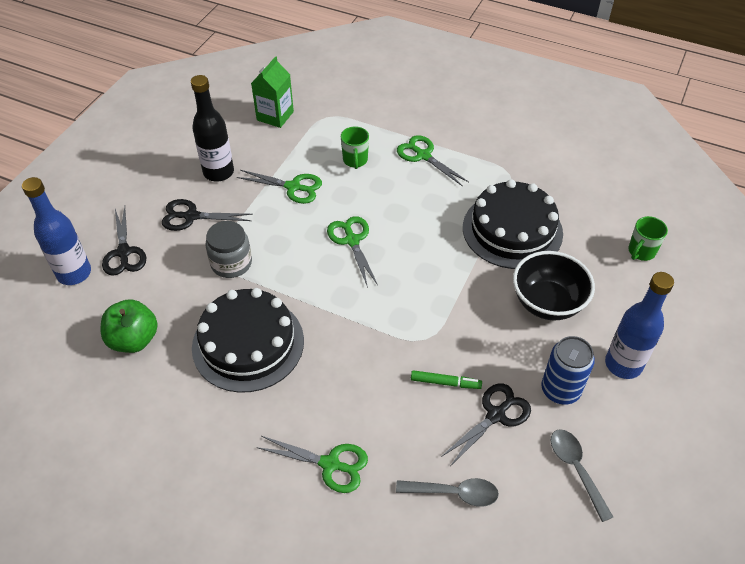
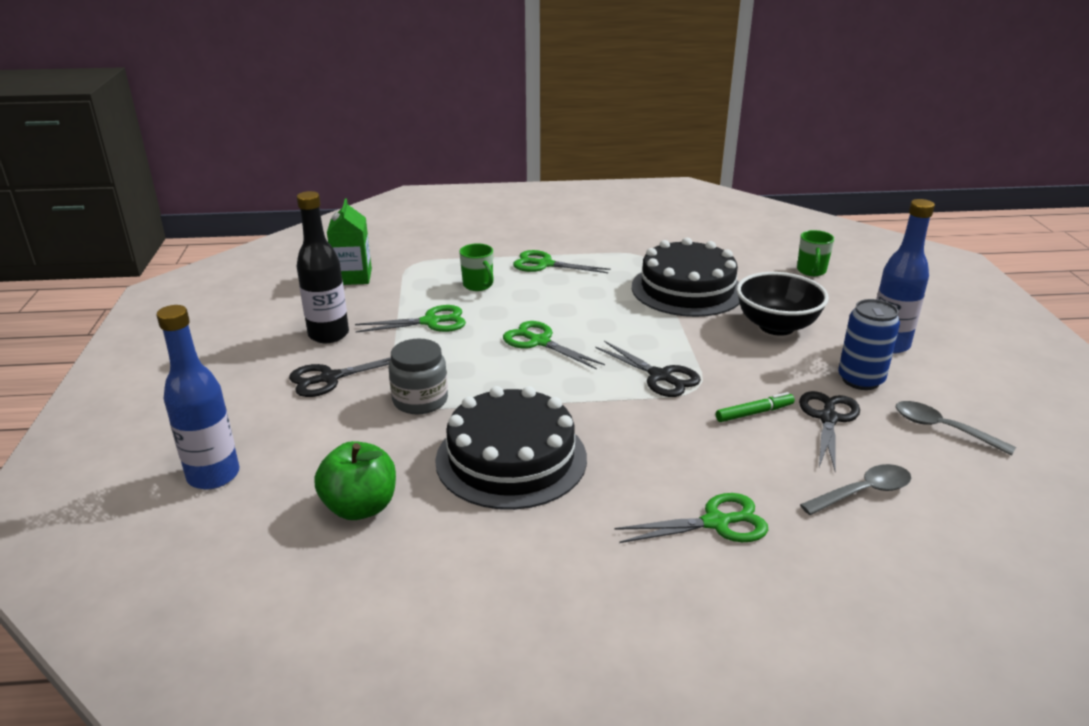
camera: 30 degrees left, 20 degrees down
black scissors [102,207,146,276] -> black scissors moved to [595,341,701,397]

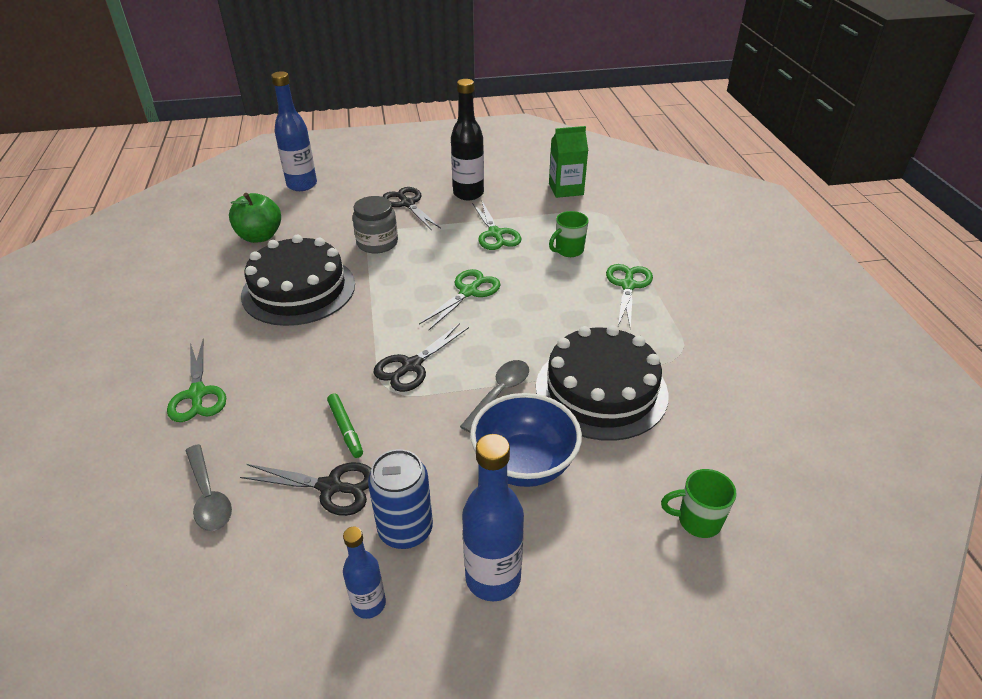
camera: 85 degrees right, 10 degrees up
black bowl [736,272,829,336] -> blue bowl [470,393,582,487]
grey spoon [896,401,1016,456] -> grey spoon moved to [460,360,529,432]
none -> blue bottle [343,527,386,619]

